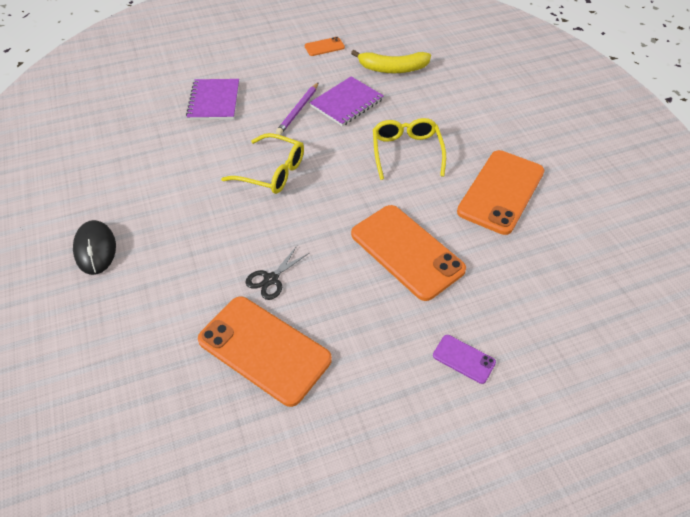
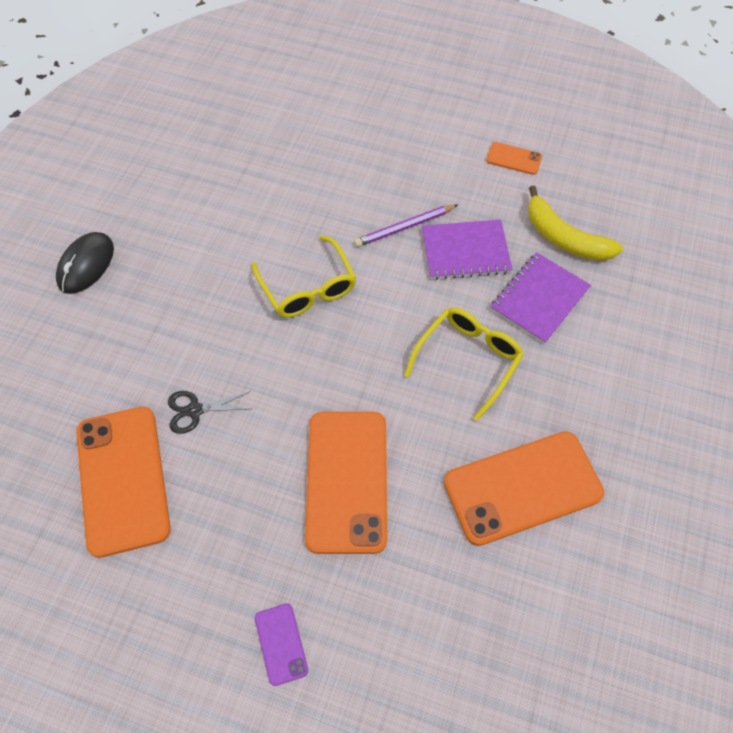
camera: 40 degrees right, 10 degrees up
purple notebook [186,79,239,120] -> purple notebook moved to [490,253,591,344]

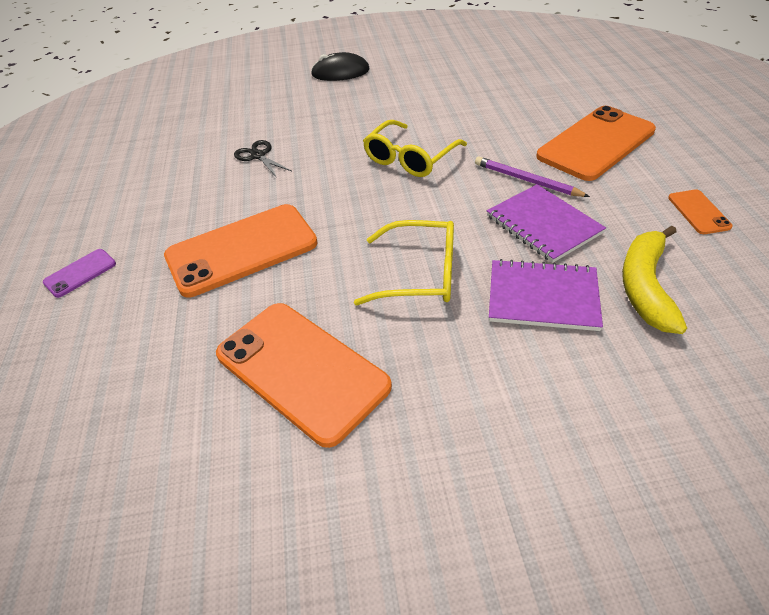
camera: 65 degrees right, 15 degrees down
orange phone [76,407,171,558] -> orange phone moved to [536,106,656,181]

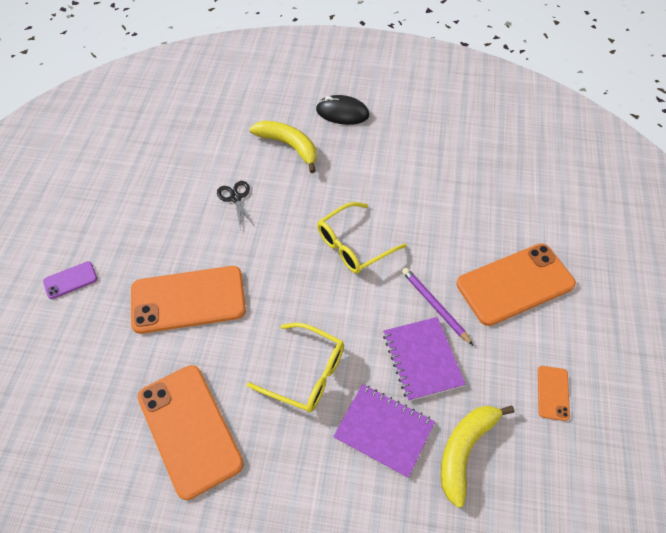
camera: 15 degrees right, 10 degrees up
none -> yellow banana [250,120,317,173]

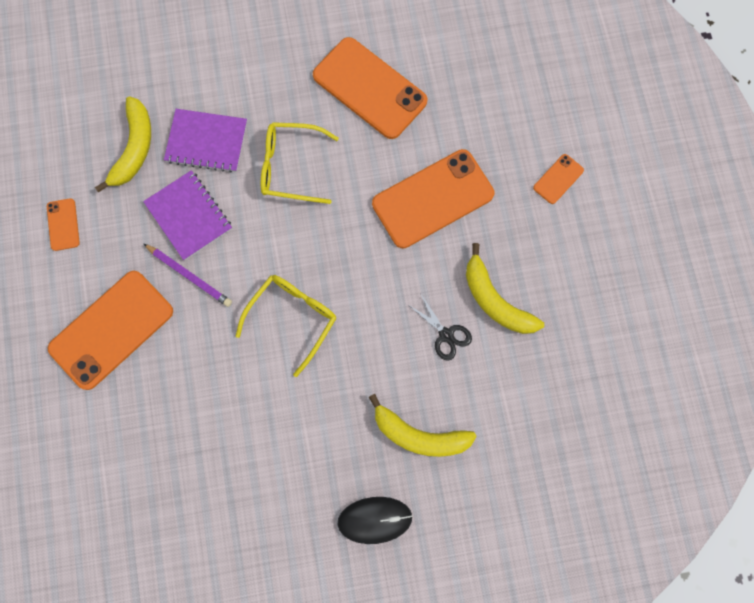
camera: 160 degrees right, 20 degrees up
purple phone [43,261,97,299] -> orange phone [533,154,584,204]
none -> yellow banana [466,243,544,334]

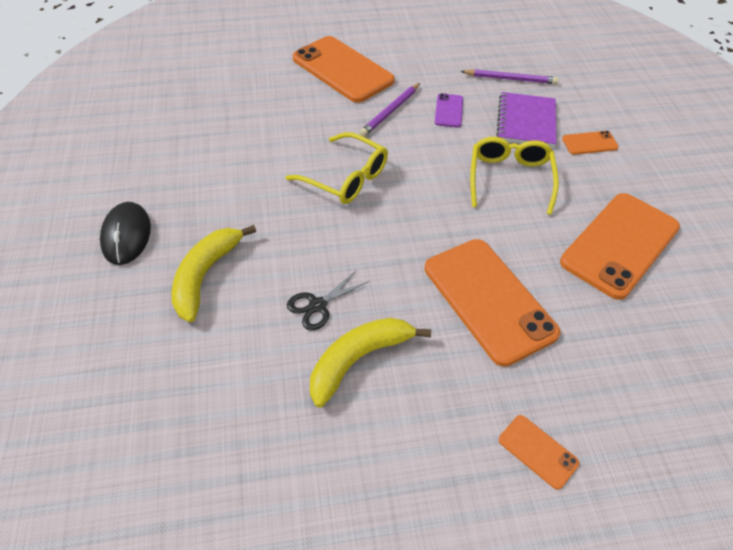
camera: 90 degrees right, 25 degrees down
orange phone [47,198,80,251] -> orange phone moved to [562,131,619,155]
yellow banana [95,97,151,193] -> purple pencil [461,69,559,84]
purple notebook [143,170,232,261] -> purple phone [435,93,463,127]

